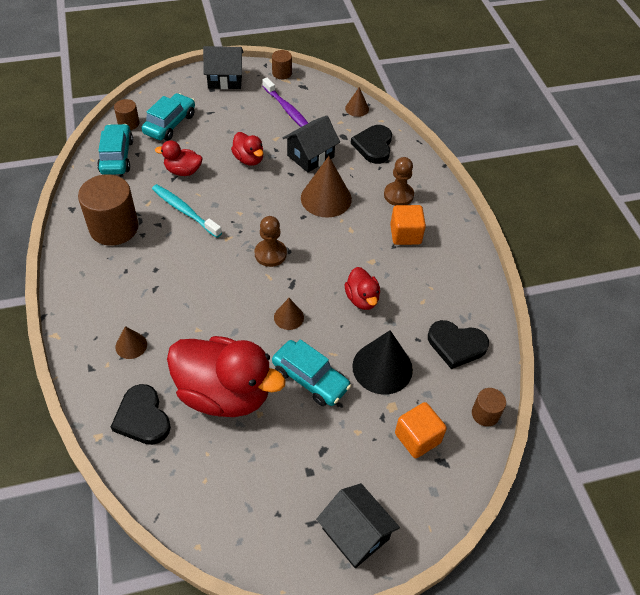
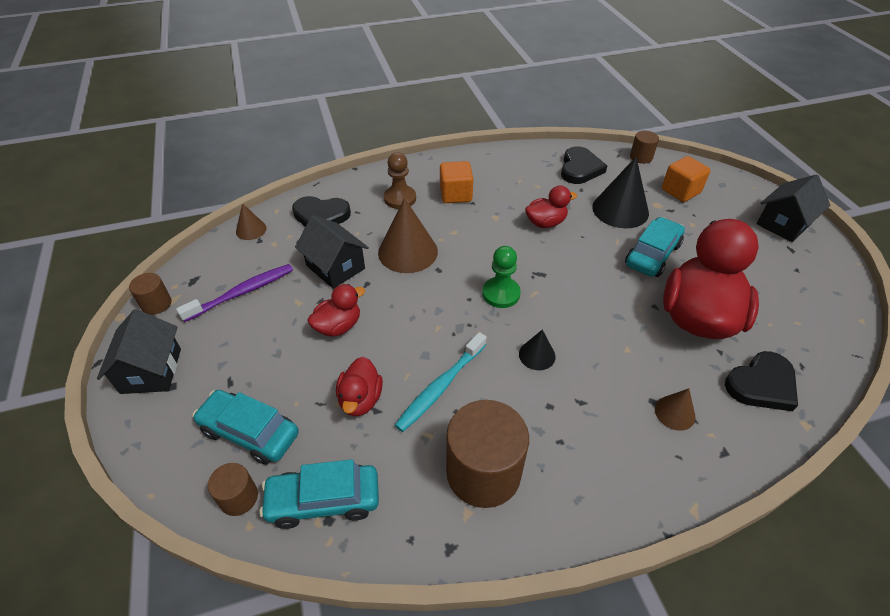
camera: 90 degrees left, 5 degrees down
brown pawn [255,216,287,267] -> green pawn [482,246,521,308]
brown cone [274,298,304,330] -> none
none -> black cone [519,330,556,370]

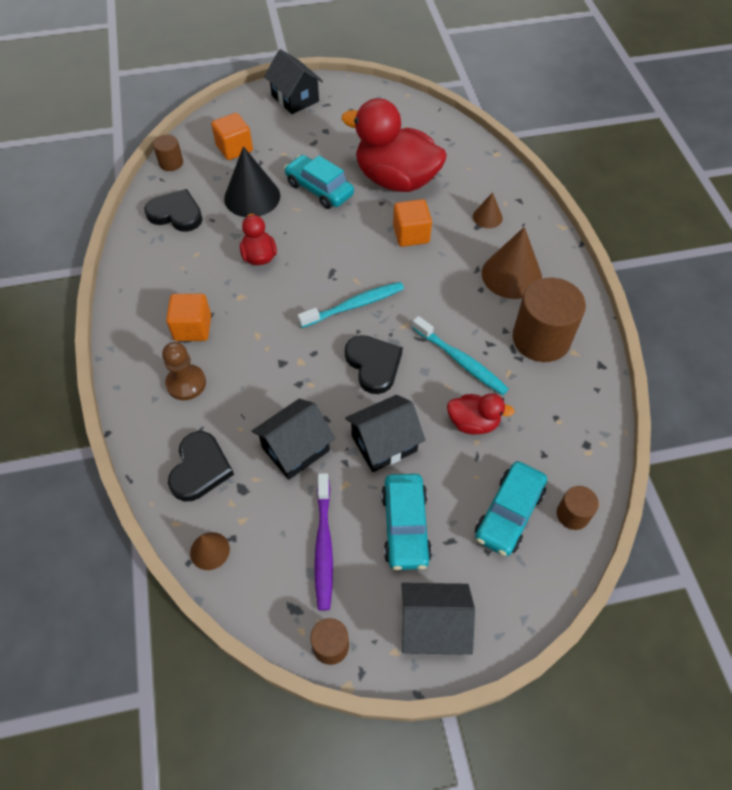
camera: 85 degrees left, 10 degrees up
purple toothbrush [176,264,293,322] -> purple toothbrush turned 150 degrees counterclockwise [315,473,333,611]
turquoise car [260,459,379,529] -> turquoise car moved to [381,474,432,570]
red duck [308,284,365,337] -> black house [345,395,426,472]
brown cone [378,198,438,273] -> brown cone moved to [482,227,542,299]
green pawn [482,246,521,308] -> turquoise toothbrush [298,282,404,328]
black cone [519,330,556,370] -> none
black heart [725,351,798,411] -> black heart moved to [345,335,403,394]
none -> orange cube [393,199,432,247]

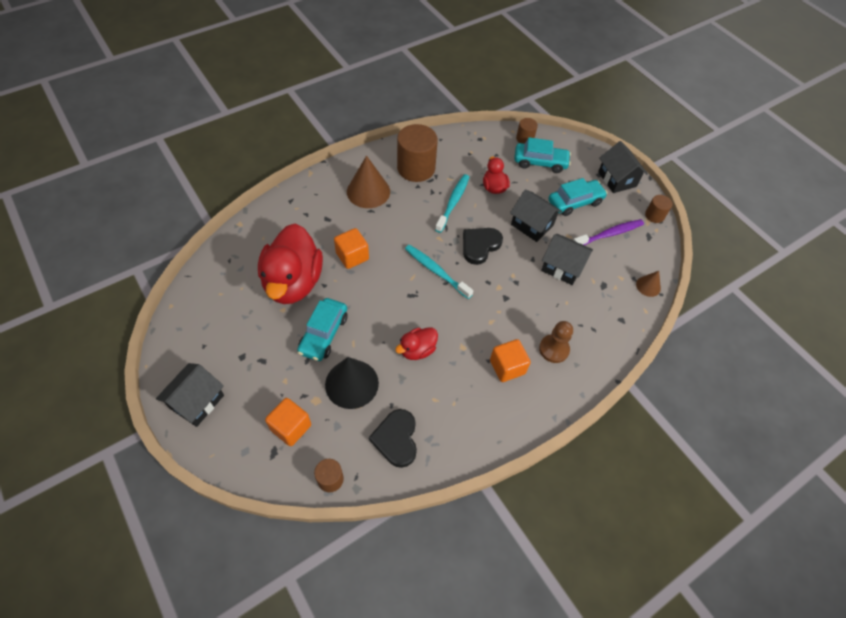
camera: 115 degrees left, 0 degrees up
black heart [168,431,234,501] -> none
brown cone [473,192,503,228] -> none

